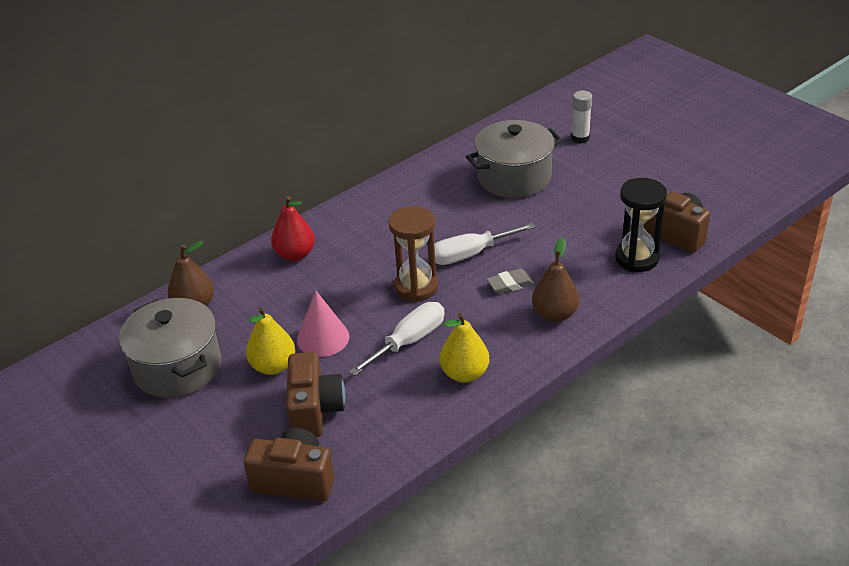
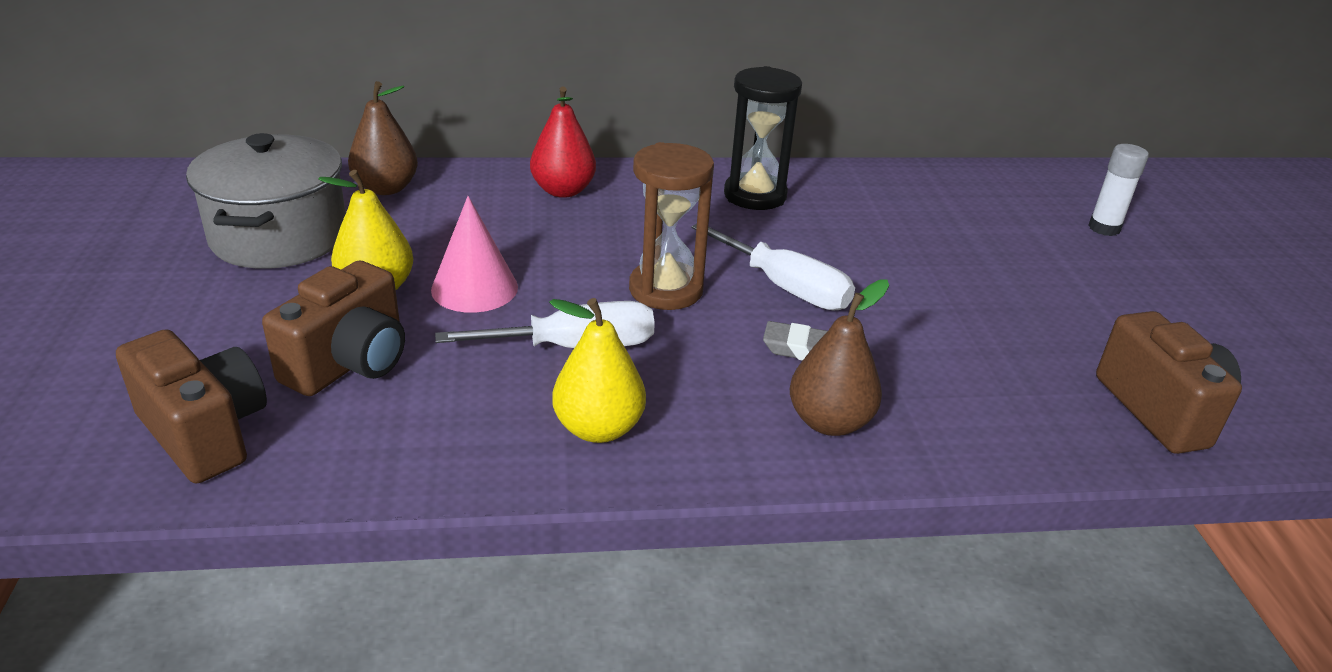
camera: 30 degrees right, 5 degrees down
white screwdriver [434,223,536,265] -> white screwdriver turned 150 degrees counterclockwise [691,224,855,311]
grey pot [466,120,563,198] -> none
black hourglass [615,178,667,272] -> black hourglass moved to [724,66,802,210]

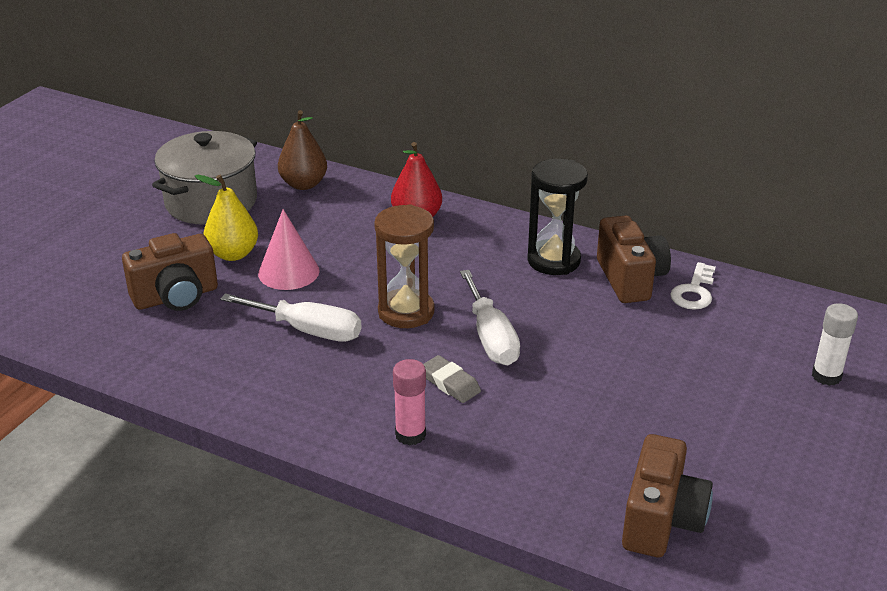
camera: 35 degrees right, 0 degrees up
brown camera [116,329,267,484] -> brown camera moved to [597,215,671,303]
yellow pear [549,298,646,443] -> none
brown pear [790,279,889,436] -> pink glue stick [393,359,426,445]
none -> white key [670,262,716,310]

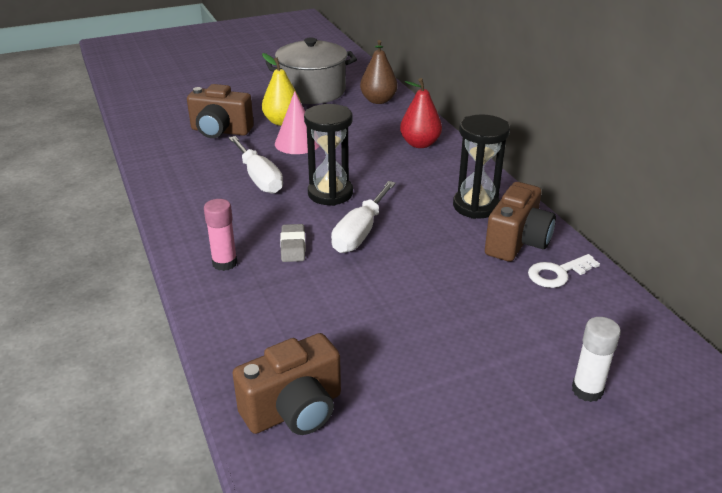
camera: 40 degrees right, 0 degrees up
brown hourglass [374,204,434,328] -> black hourglass [304,104,353,206]

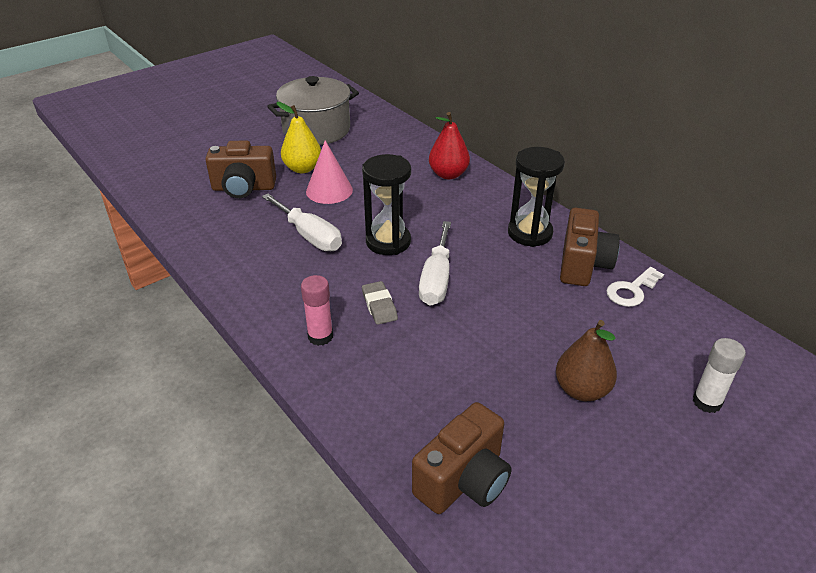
camera: 15 degrees left, 5 degrees up
brown pear [360,40,398,104] -> brown pear moved to [556,320,617,401]

